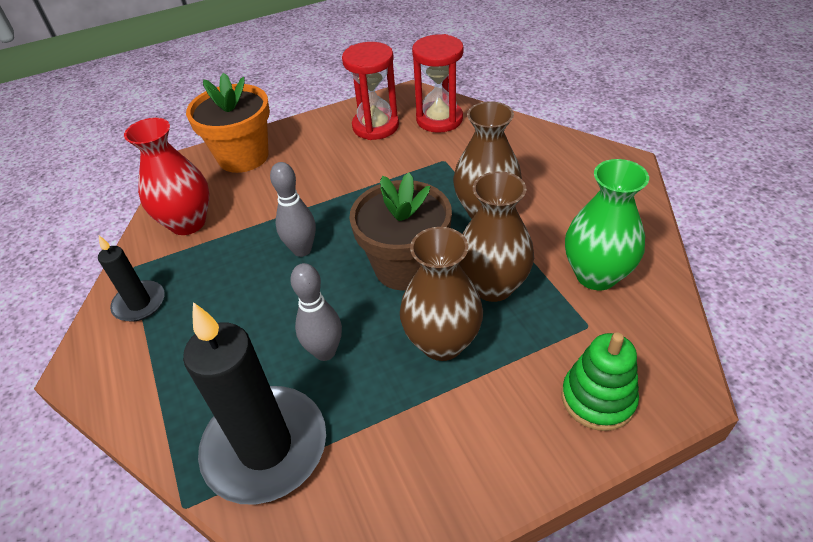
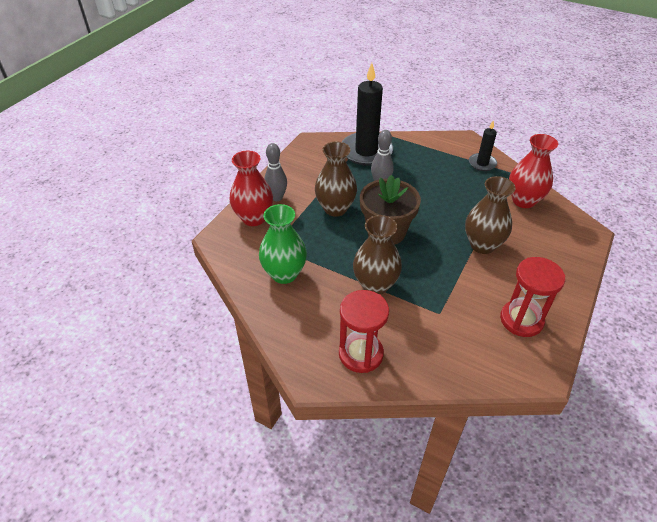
camera: 140 degrees right, 0 degrees up
orange flower pot [186,73,270,173] -> none
grey bowling pin [270,162,316,257] -> grey bowling pin moved to [264,143,287,201]
red hourglass [412,34,464,133] -> red hourglass moved to [339,290,389,373]
brown vase [459,171,534,302] -> brown vase moved to [465,176,516,254]
green stacking toy [562,332,639,431] -> red vase [229,151,273,226]

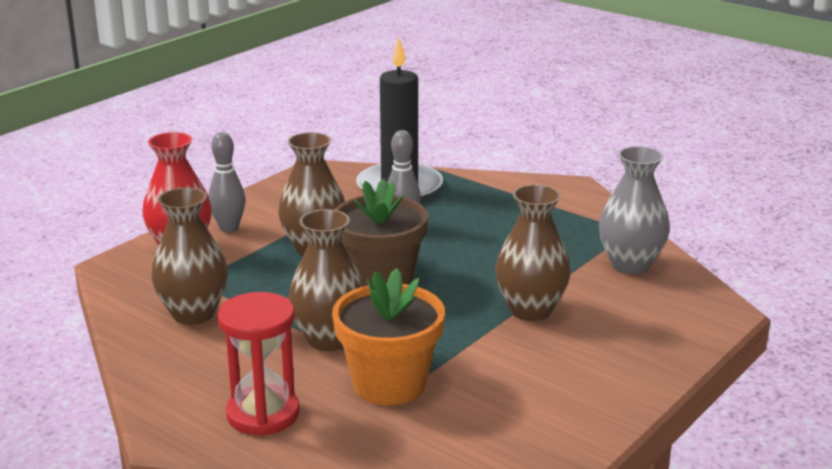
camera: 10 degrees right, 20 degrees down
green vase [259,204,307,284] -> brown vase [151,187,228,325]
black candle [469,121,497,171] -> none
red hourglass [500,257,565,337] -> none
red vase [509,134,558,208] -> grey vase [599,146,670,274]
none -> orange flower pot [332,268,445,405]

